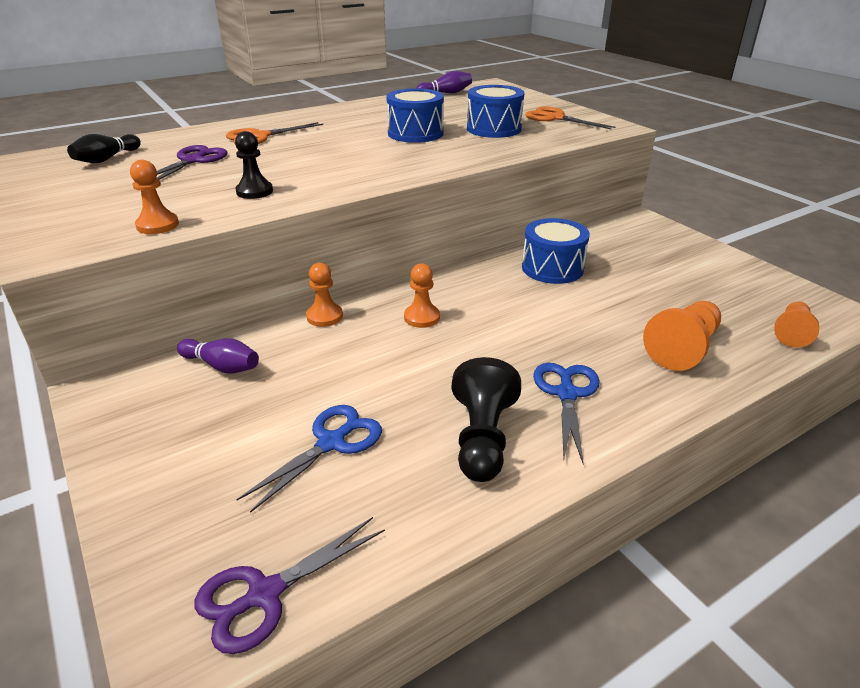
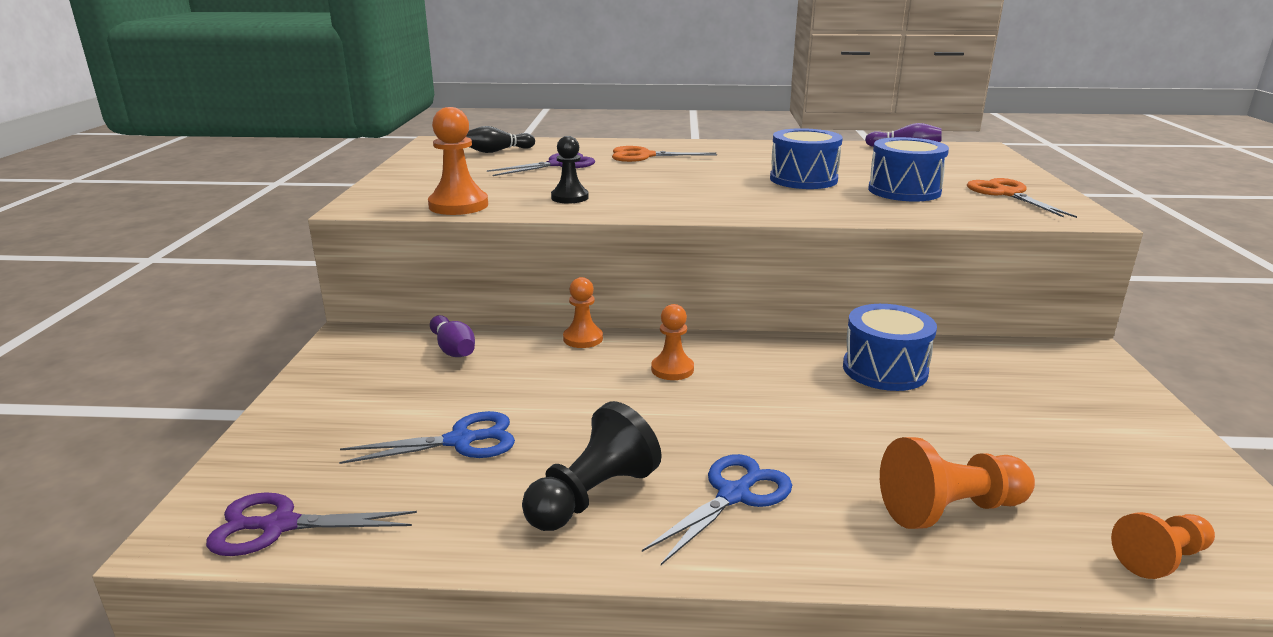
camera: 35 degrees right, 10 degrees down
orange pawn [130,160,179,234] -> orange pawn [428,107,488,215], size x1.53

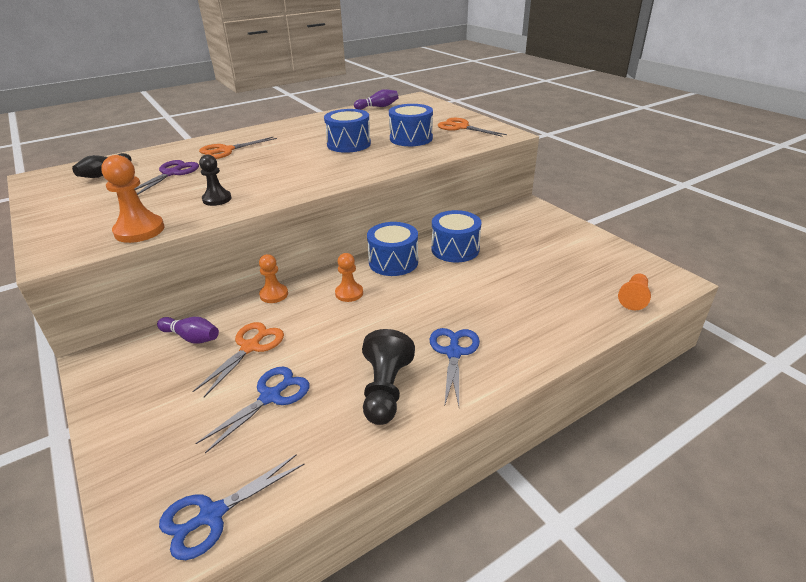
camera: 35 degrees left, 10 degrees up
purple scissors [206,492,417,556] -> blue scissors [159,454,305,560]
orange pawn [880,437,1035,529] -> none
none -> orange scissors [192,322,284,397]
none -> blue drum [367,222,418,276]

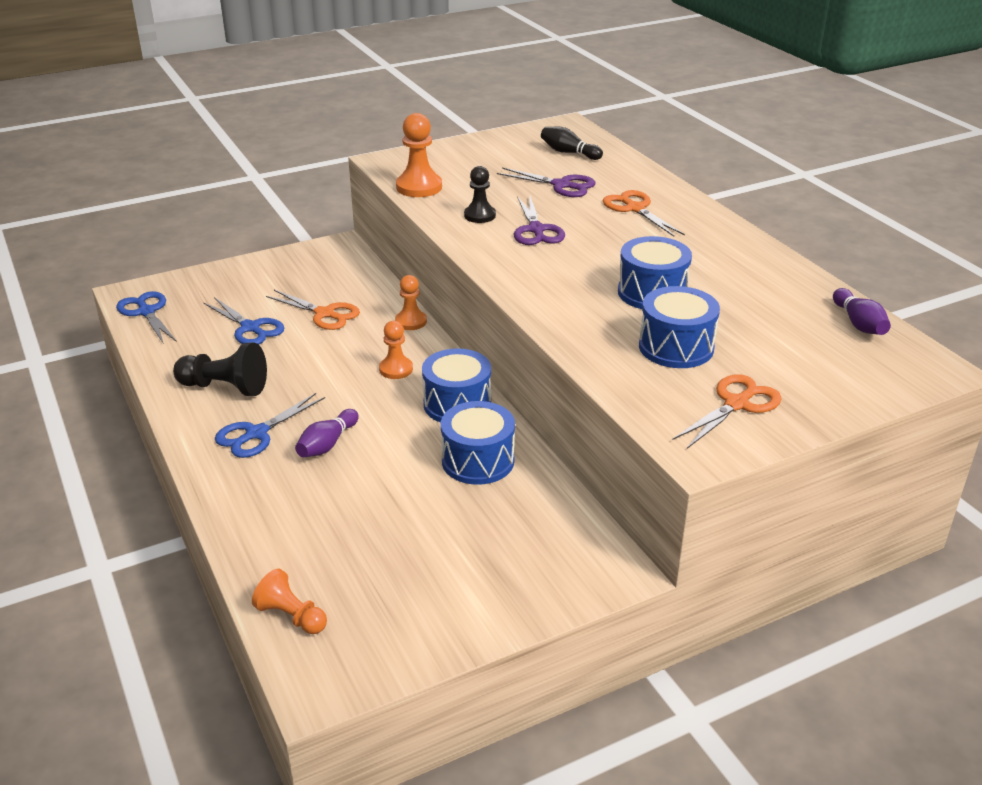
camera: 95 degrees right, 0 degrees up
purple bowling pin [157,317,219,344] -> purple bowling pin moved to [295,409,359,457]
blue scissors [429,328,480,407] -> blue scissors turned 120 degrees clockwise [215,393,325,458]
none -> purple scissors [514,196,565,245]

